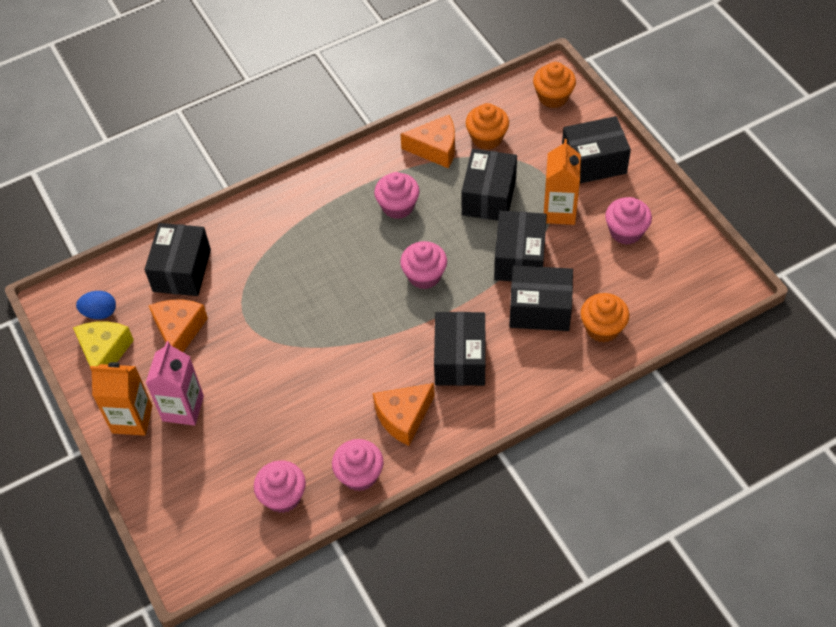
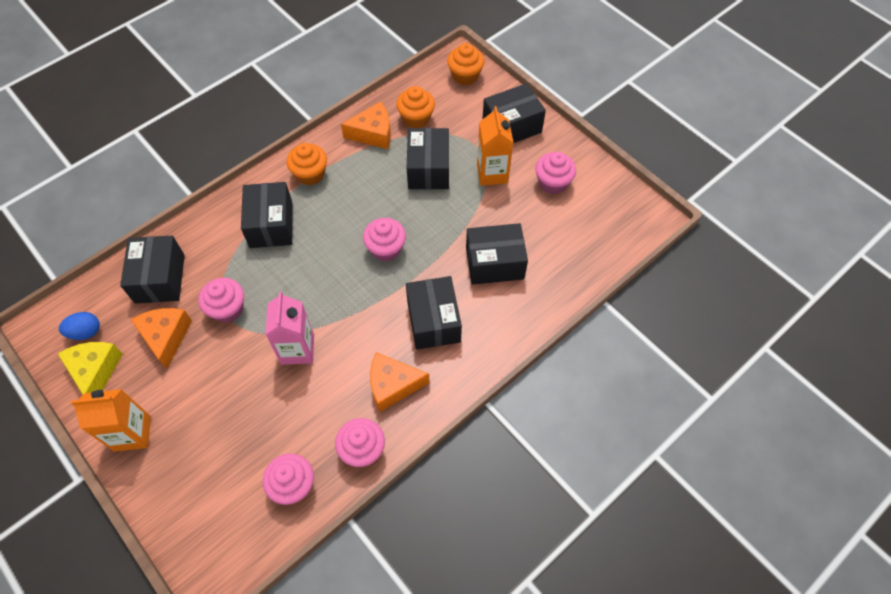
camera: 15 degrees left, 5 degrees up
pink carton [146,341,204,426] -> pink carton moved to [265,291,314,365]
orange cheese [373,383,435,446] -> orange cheese turned 45 degrees clockwise [370,352,430,412]
pink cupcake [374,172,420,219] -> pink cupcake moved to [198,278,244,323]
black box [494,211,547,281] -> black box moved to [241,182,293,248]
orange cupcake [581,293,629,343] -> orange cupcake moved to [287,143,327,185]

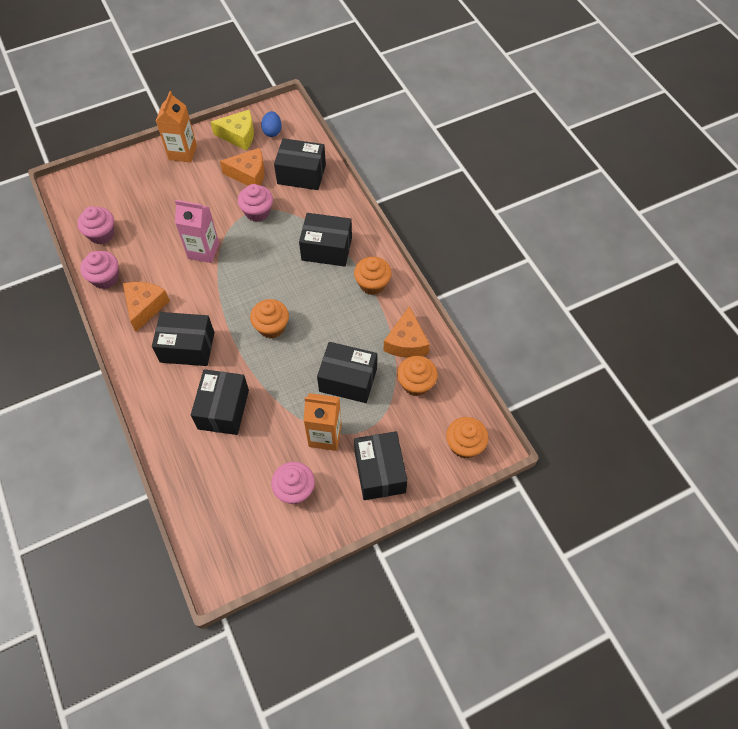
camera: 105 degrees right, 0 degrees up
pink cupcake [363,218,406,261] -> orange cupcake [250,299,289,339]

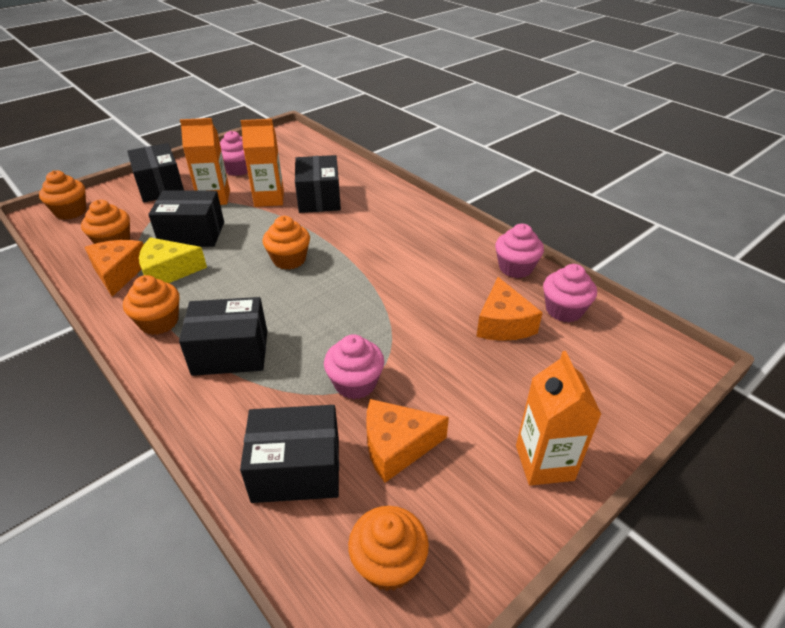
camera: 165 degrees right, 20 degrees down
orange cheese [123,282,170,332] -> orange cheese moved to [476,277,543,341]
black box [152,312,215,366] -> none
pink carton [175,200,219,263] -> none
yellow cheese [210,110,254,150] -> yellow cheese moved to [139,237,207,283]
blue egg [261,111,282,137] -> orange cupcake [348,506,429,591]
none -> orange carton [241,119,284,207]

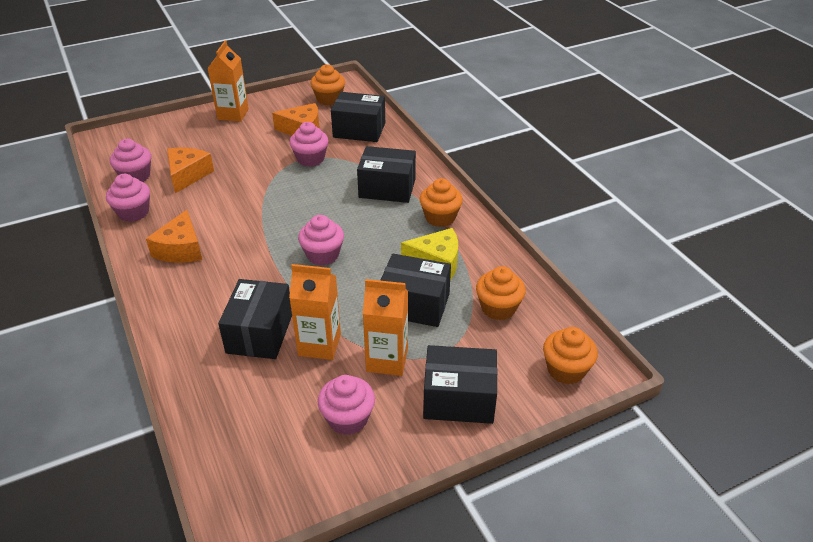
camera: 165 degrees left, 0 degrees up
orange cheese [85,240,144,297] -> orange cheese moved to [146,210,202,263]
black box [127,143,184,202] -> black box turned 75 degrees counterclockwise [423,345,498,424]
orange cupcake [262,216,310,270] -> pink cupcake [298,215,344,265]

